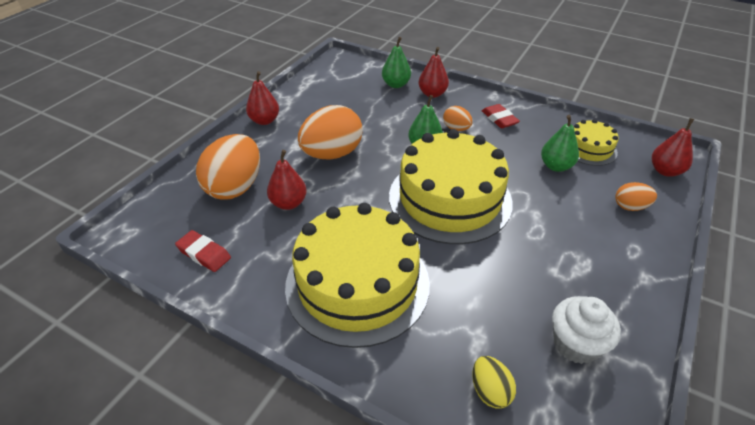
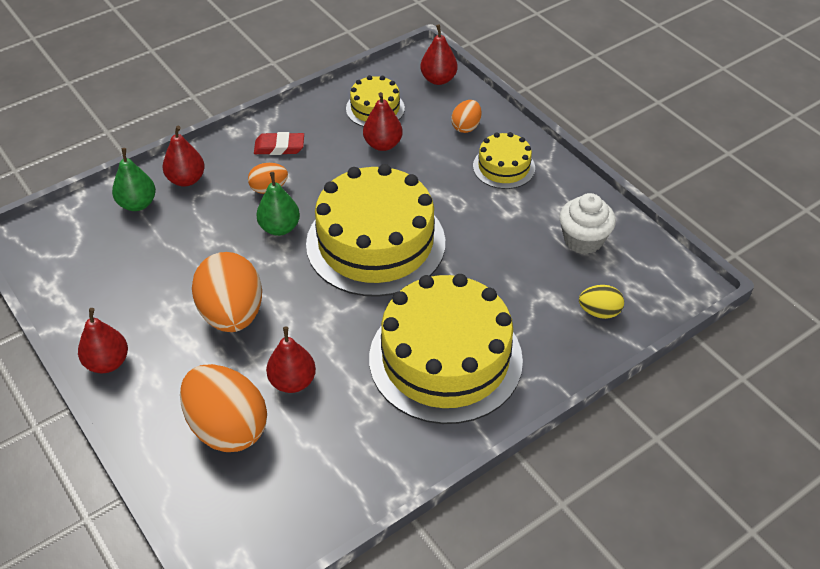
camera: 65 degrees left, 5 degrees up
red eraser [175,230,231,272] -> none
green pear [541,115,579,172] -> red pear [363,92,403,151]
none -> yellow cake [473,132,535,189]

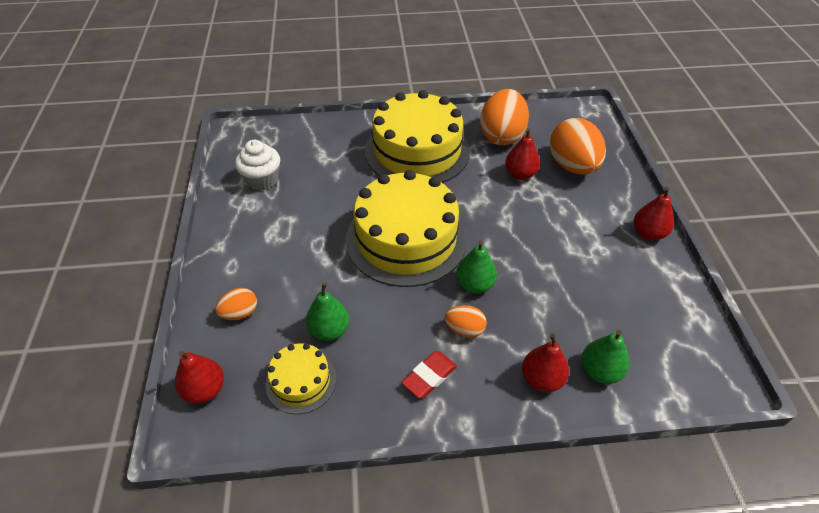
camera: 150 degrees left, 0 degrees up
orange egg [192,252,262,332] -> orange egg moved to [480,89,529,145]
red eraser [254,132,304,155] -> red eraser turned 75 degrees counterclockwise [401,351,457,398]
red pear [363,92,403,151] -> green pear [306,282,350,341]
yellow cake [473,132,535,189] -> none
yellow egg [579,285,624,319] -> none

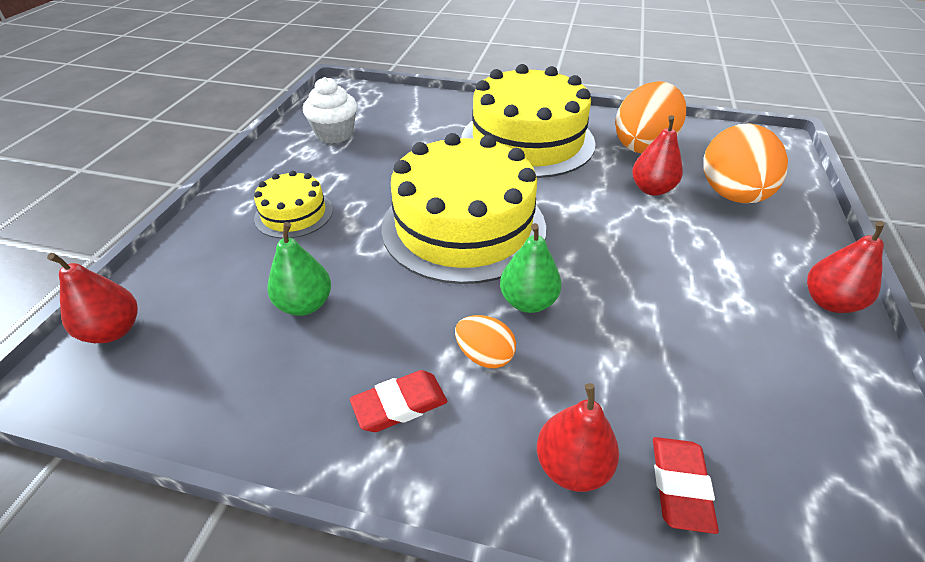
camera: 20 degrees right, 5 degrees down
orange egg [215,288,257,320] -> none
yellow cake [265,343,336,414] -> yellow cake moved to [254,170,333,239]
green pear [582,330,629,384] -> red eraser [653,437,719,534]

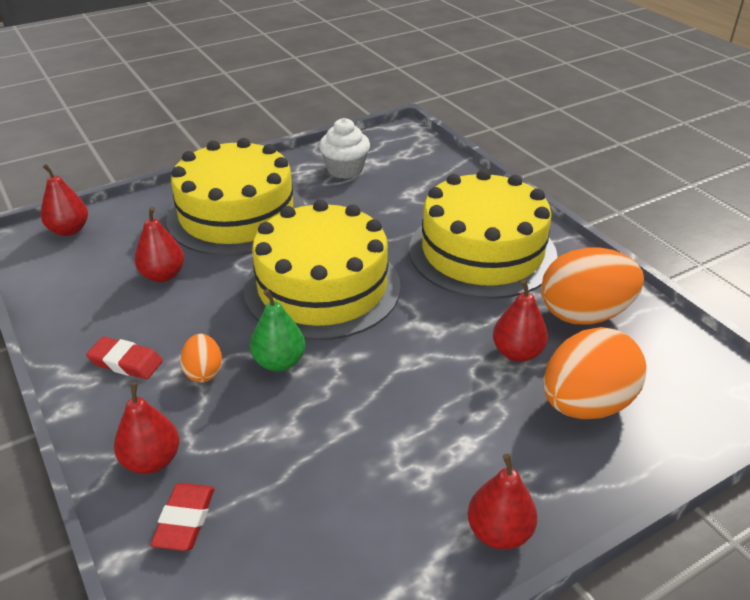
camera: 45 degrees right, 5 degrees down
yellow cake [254,170,333,239] -> yellow cake [166,138,305,256], size x2.09
green pear [267,222,331,316] -> red pear [135,207,184,282]
red eraser [653,437,719,534] -> red eraser turned 45 degrees counterclockwise [150,483,215,551]

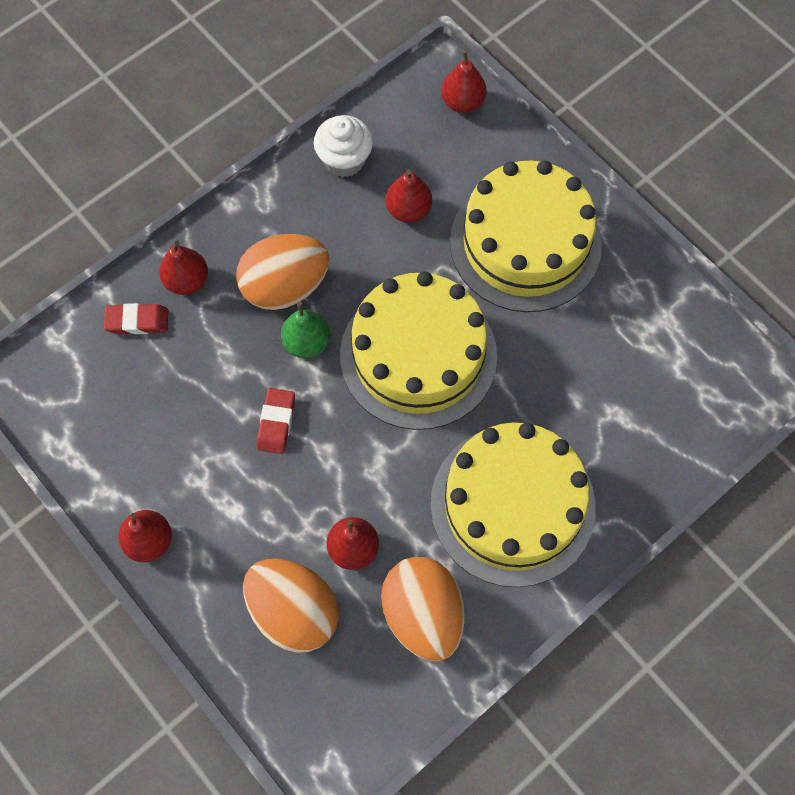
camera: 80 degrees right, 30 degrees up
red eraser [86,337,163,379] -> red eraser moved to [257,388,295,454]
orange egg [180,334,222,383] -> orange egg [236,234,330,310], size x2.01
white cupcake [319,118,370,179] -> white cupcake moved to [314,115,373,177]

